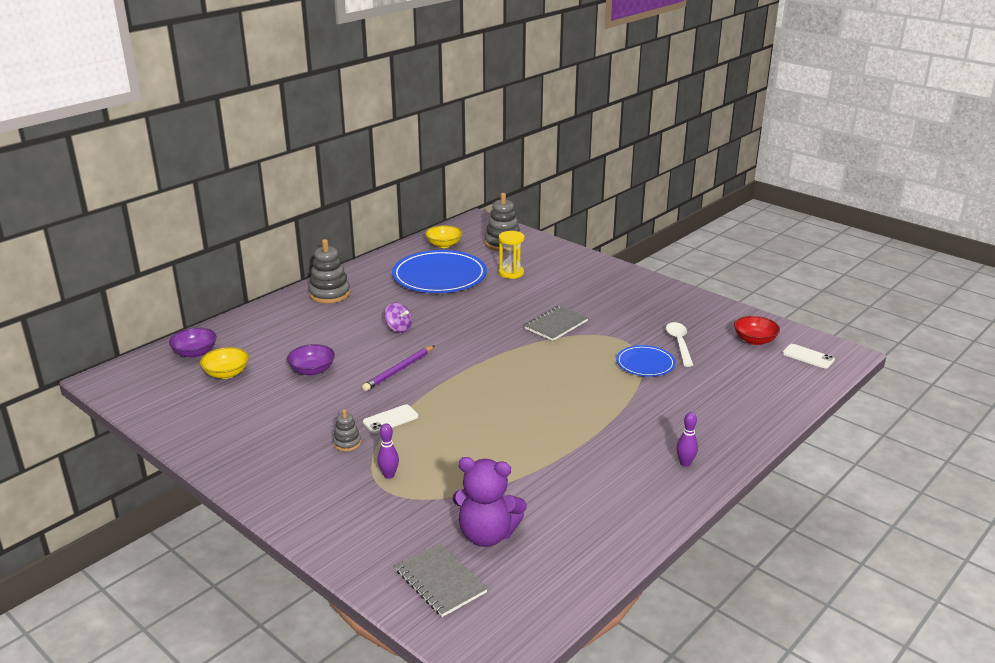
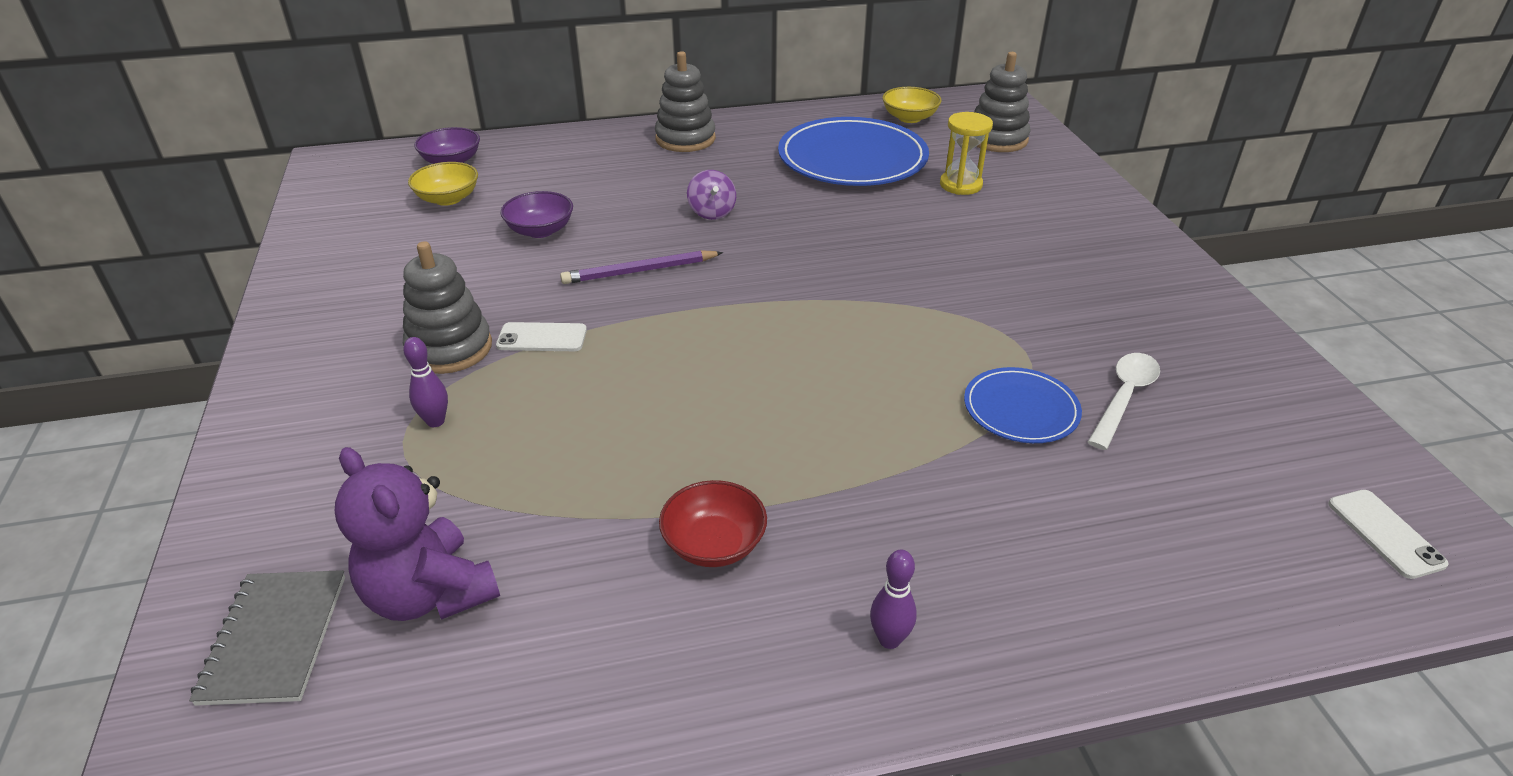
camera: 35 degrees right, 10 degrees up
grey stacking toy [333,409,361,451] -> grey stacking toy [403,241,492,374], size x1.91
grey notebook [524,306,589,341] -> none
red bowl [734,316,780,345] -> red bowl moved to [659,480,767,567]

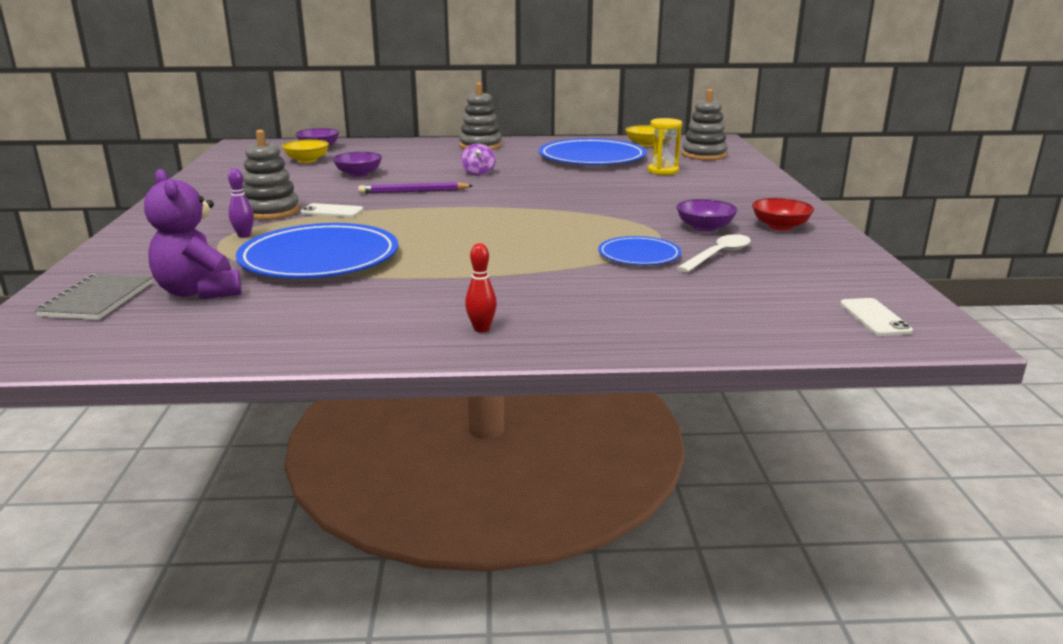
camera: 10 degrees right, 15 degrees down
red bowl [659,480,767,567] -> red bowl moved to [752,198,814,231]
purple bowling pin [870,550,917,649] -> red bowling pin [465,243,497,333]
none -> blue plate [236,223,398,279]
none -> purple bowl [676,199,737,232]

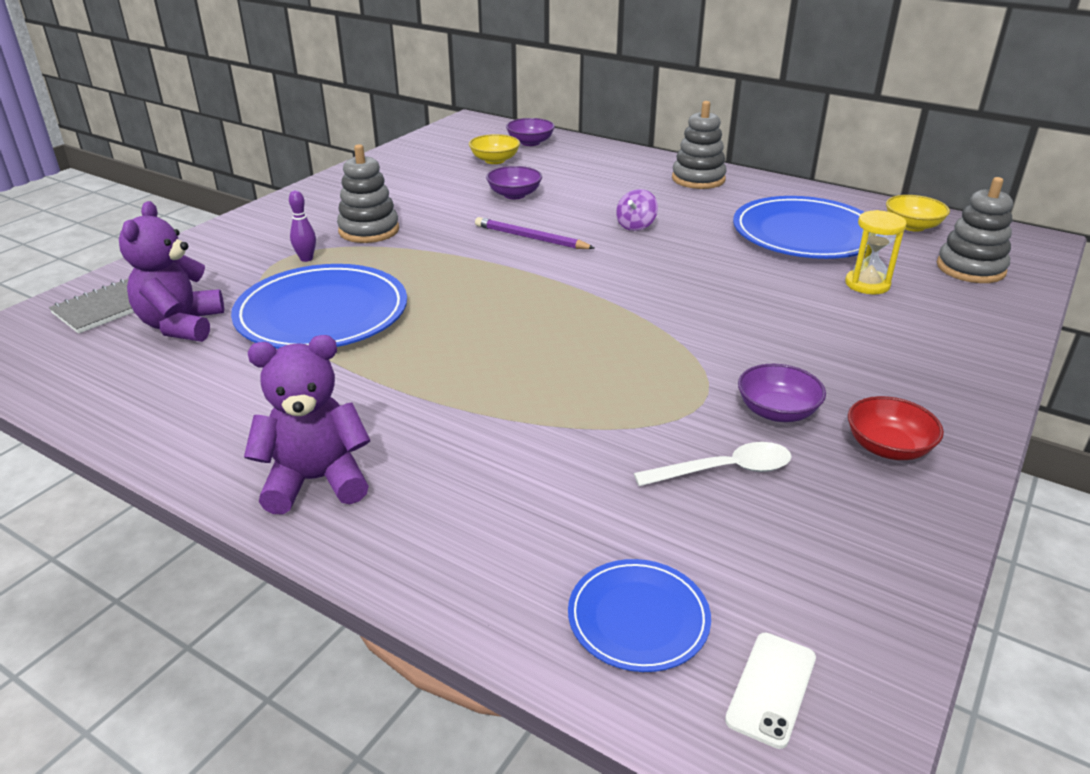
camera: 35 degrees right, 10 degrees up
white phone [301,203,363,217] -> none
red bowling pin [465,243,497,333] -> purple teddy bear [244,335,370,515]
blue plate [598,236,681,265] -> blue plate moved to [568,559,711,672]

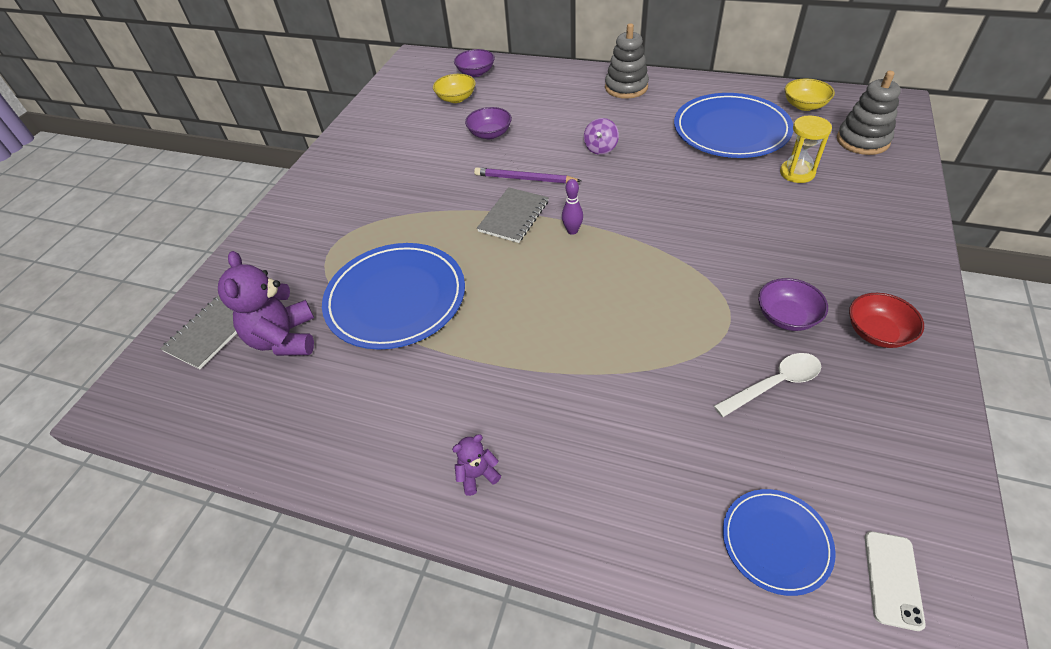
camera: 10 degrees left, 15 degrees up
purple teddy bear [244,335,370,515] -> purple teddy bear [452,434,501,496], size x0.48
purple bowling pin [289,190,316,262] -> purple bowling pin moved to [562,179,583,235]
grey stacking toy [337,144,399,243] -> none
none -> grey notebook [477,187,549,243]

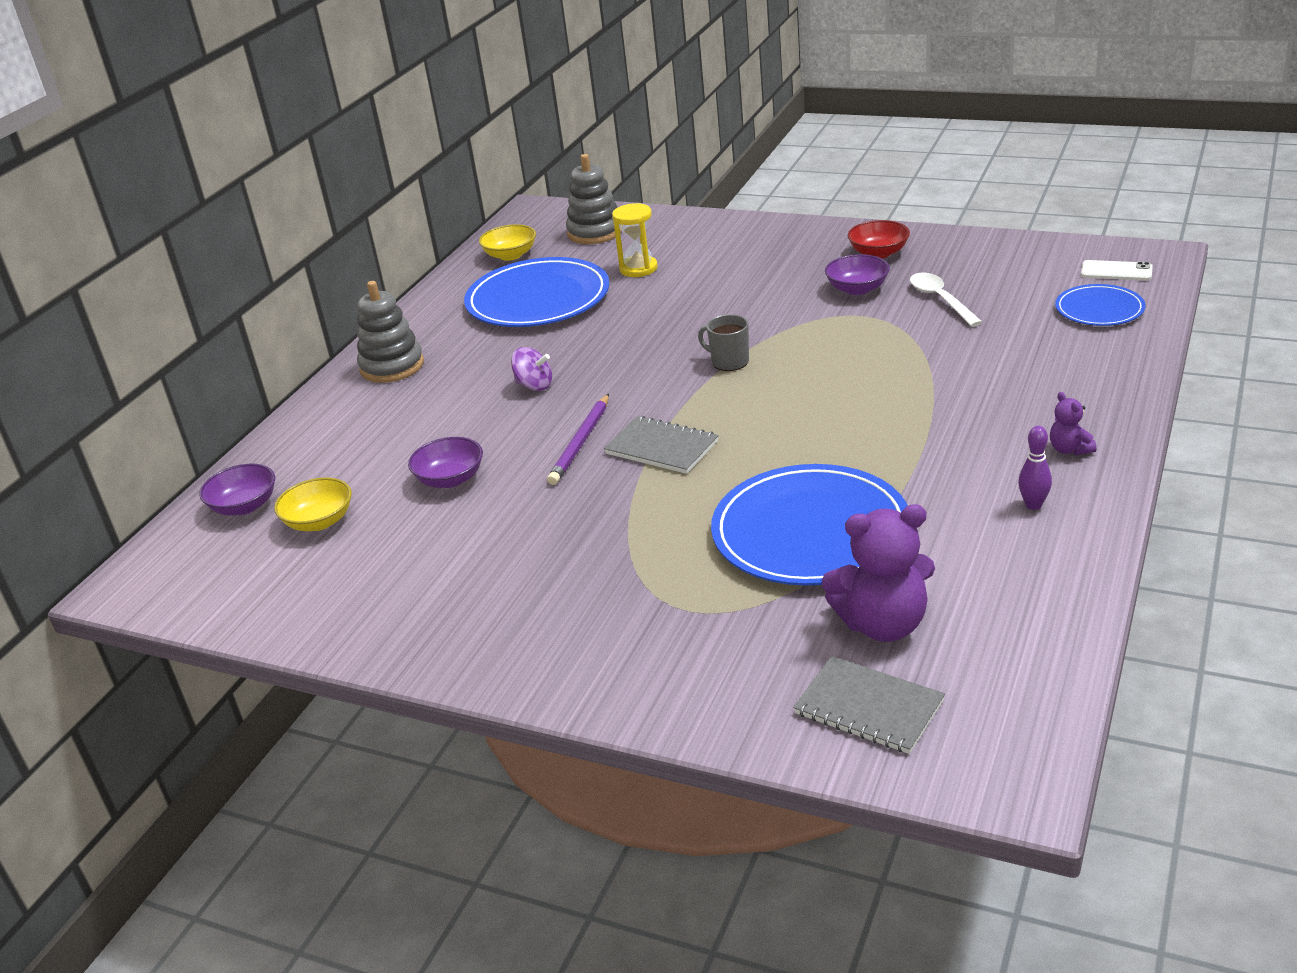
camera: 85 degrees left, 15 degrees down
purple bowling pin [562,179,583,235] -> purple bowling pin moved to [1018,426,1052,510]
none -> grey mug [698,314,749,371]

